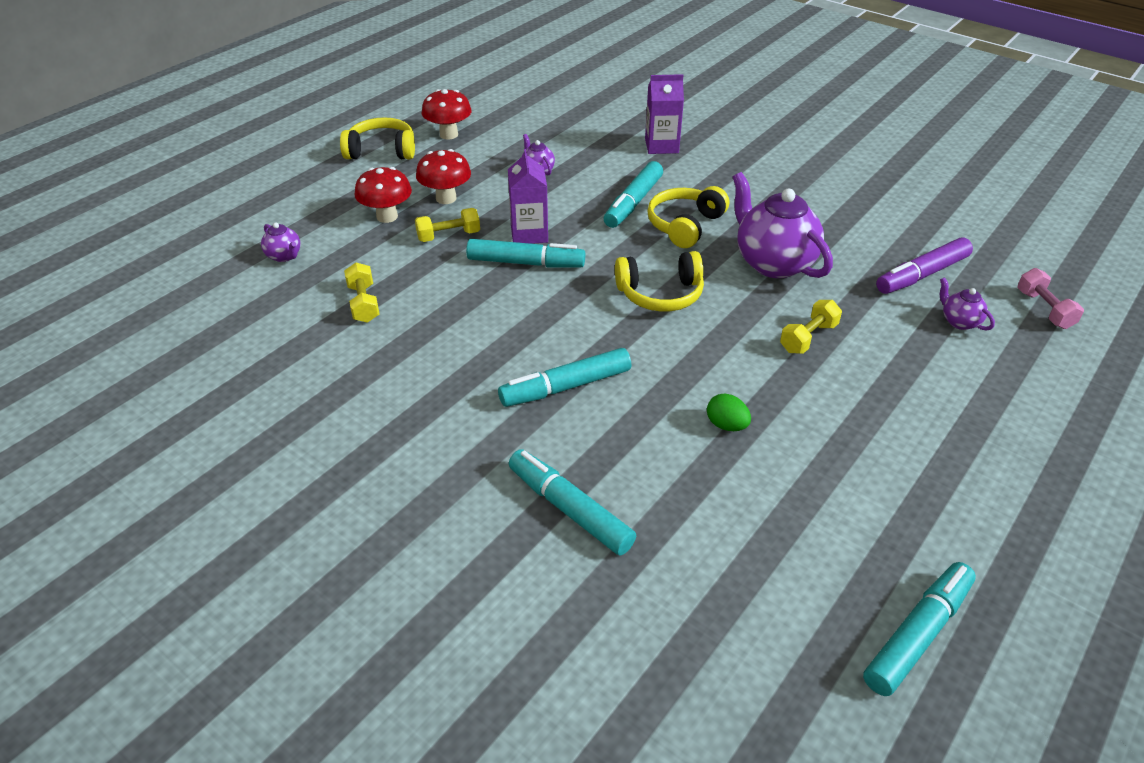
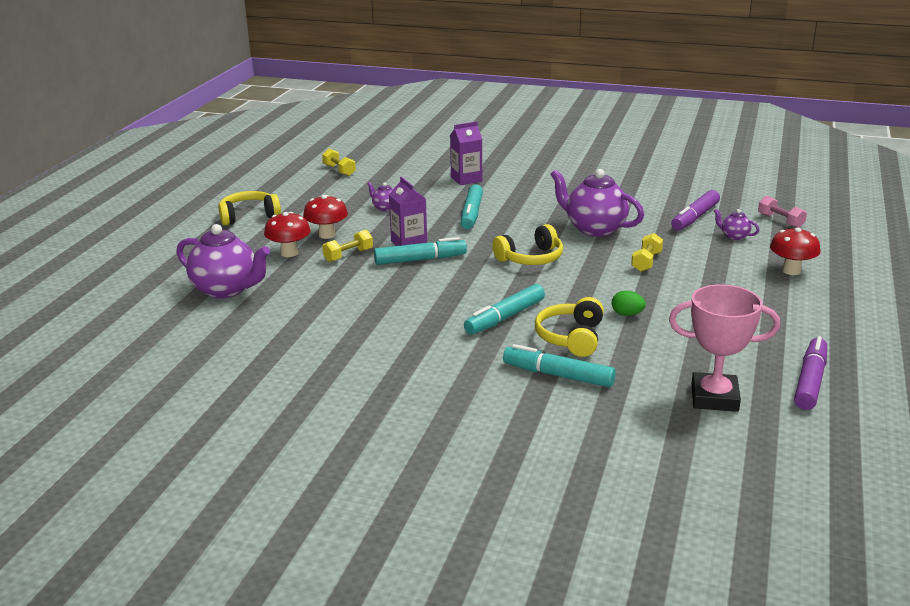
camera: 20 degrees left, 15 degrees down
purple teapot [261,222,300,262] -> purple teapot [176,224,270,298], size x2.18
yellow dumbbell [344,262,380,323] -> yellow dumbbell moved to [322,149,356,176]
red mushroom [421,89,472,140] -> red mushroom moved to [770,227,821,275]
yellow headphones [647,186,729,248] -> yellow headphones moved to [535,297,604,357]
turquoise marker [863,562,976,696] -> purple marker [794,336,827,410]
none -> pink trophy [669,284,780,412]

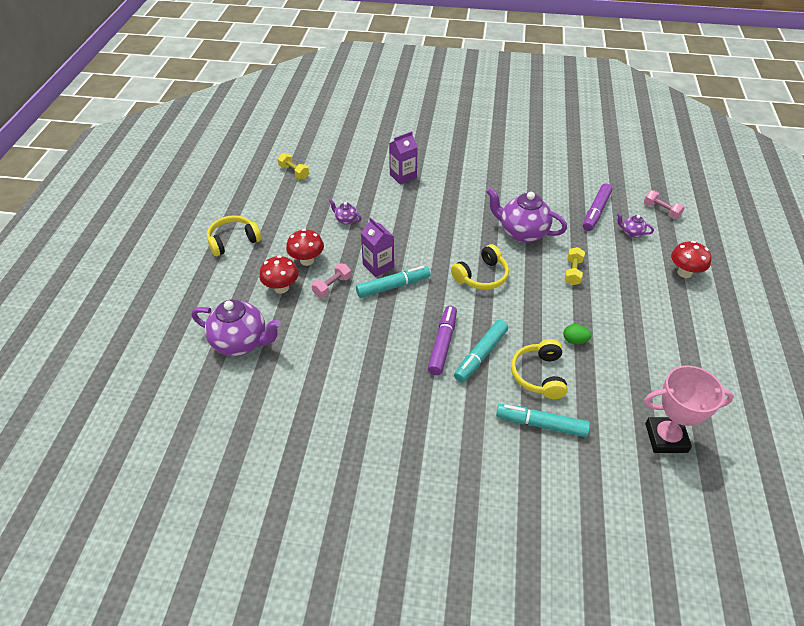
camera: 10 degrees left, 20 degrees up
yellow dumbbell [322,230,373,262] -> pink dumbbell [312,263,351,298]
turquoise marker [461,184,483,229] -> none
purple marker [794,336,827,410] -> purple marker moved to [428,306,457,375]

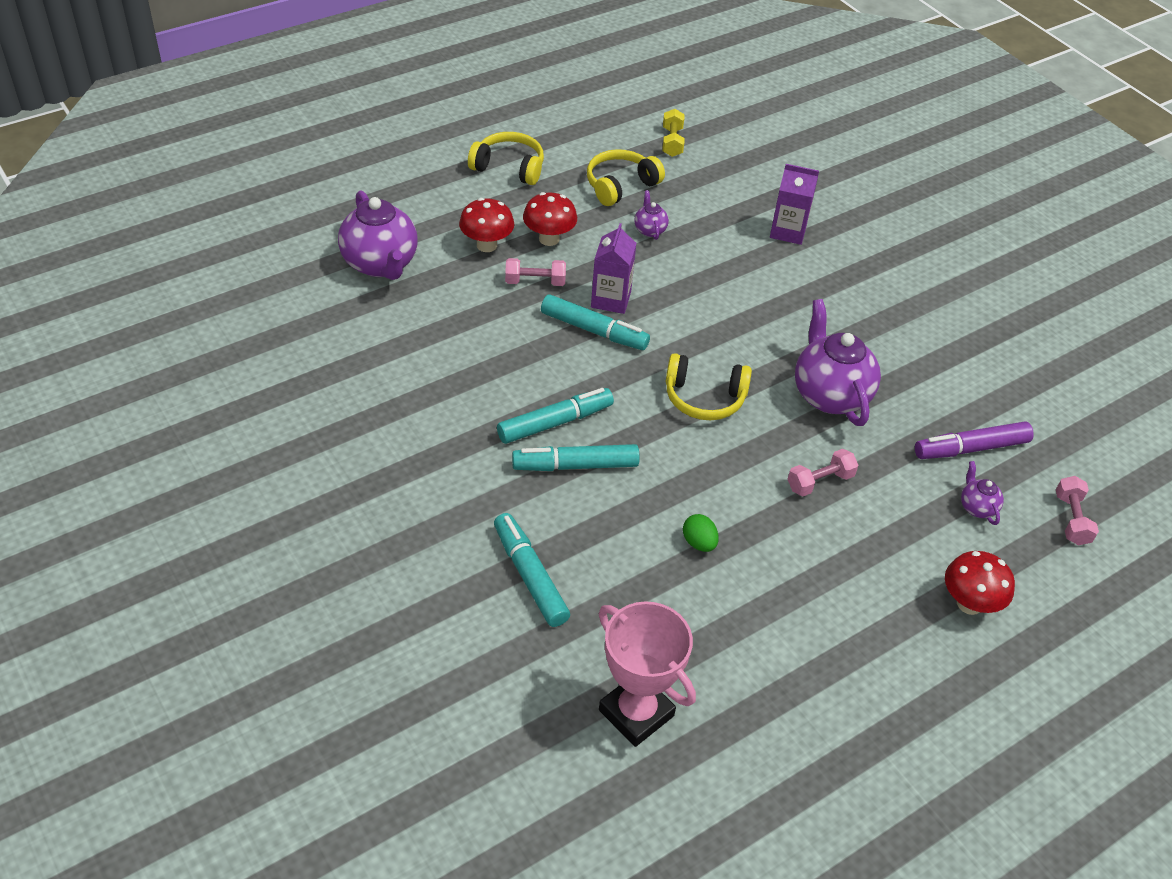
camera: 45 degrees right, 0 degrees up
purple marker [428,306,457,375] -> turquoise marker [497,388,614,444]
yellow headphones [511,339,568,399] -> yellow headphones moved to [587,149,665,206]
yellow dumbbell [564,247,585,285] -> pink dumbbell [787,449,858,496]

